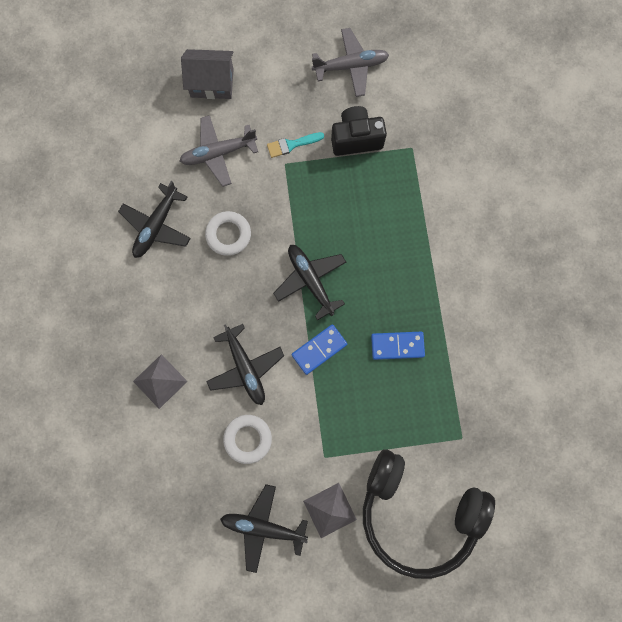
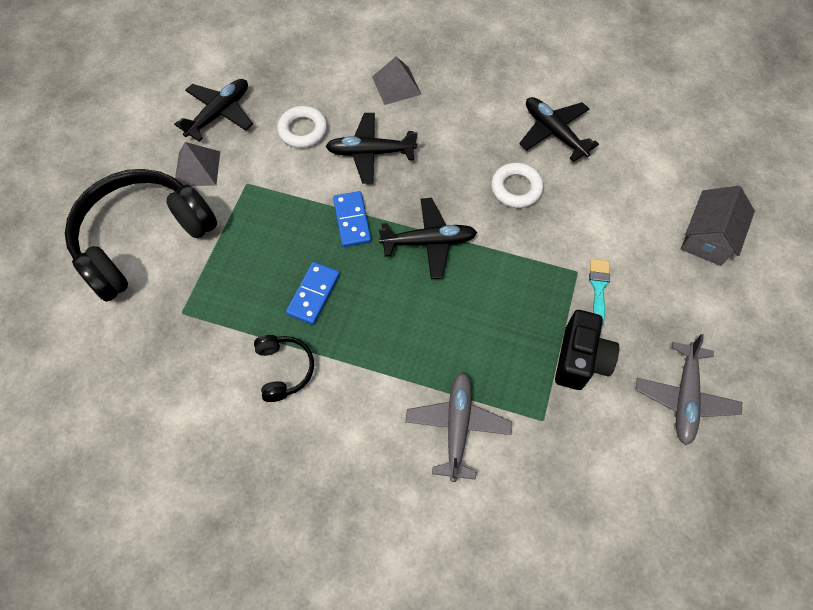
camera: 115 degrees right, 15 degrees down
grey plane [180,115,258,187] -> grey plane moved to [405,372,512,482]
none -> black headphones [254,335,314,402]

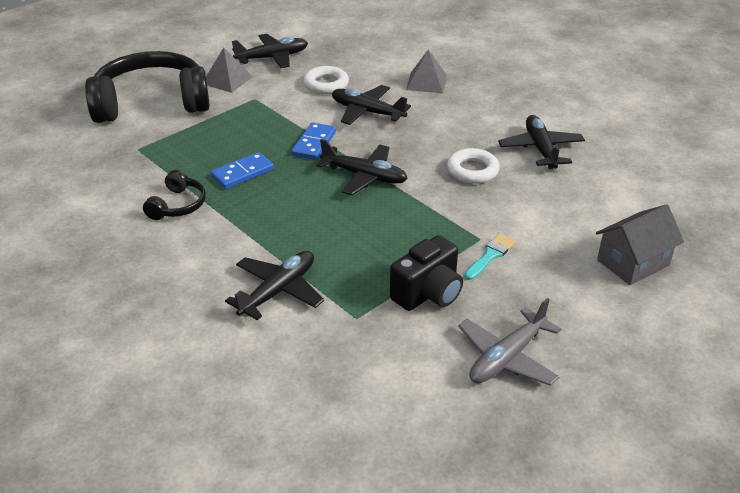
camera: 30 degrees right, 25 degrees down
grey plane [405,372,512,482] -> black plane [225,251,324,320]

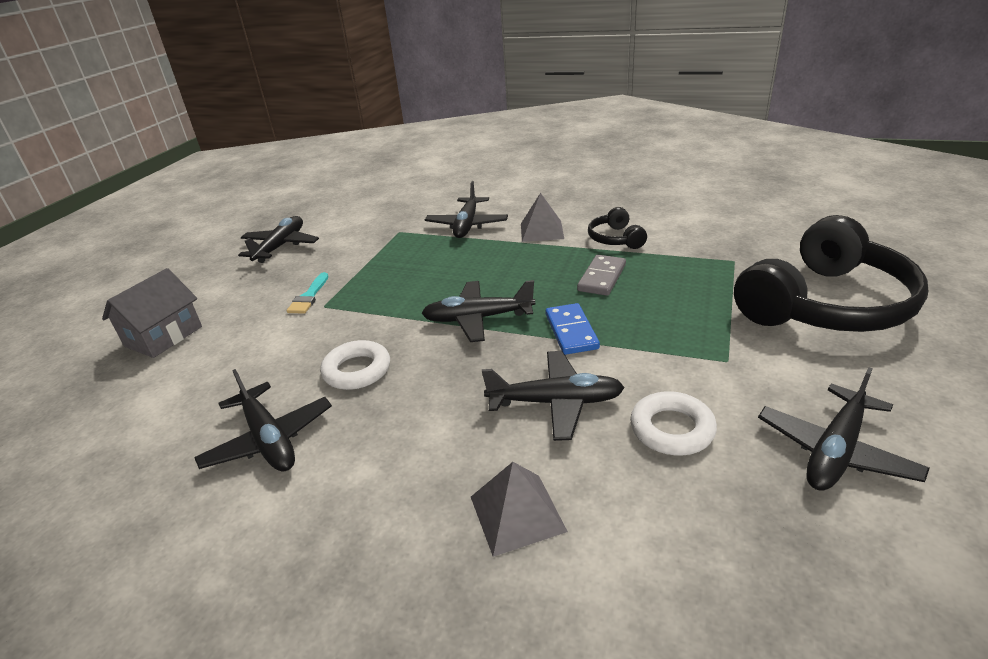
camera: 155 degrees right, 5 degrees down
grey pyramid [206,47,253,93] -> grey pyramid moved to [521,193,564,242]
blue domino [210,152,274,189] -> grey domino [577,255,626,296]
black camera [390,235,463,311] -> none
grey plane [458,298,561,386] -> black plane [238,216,319,263]

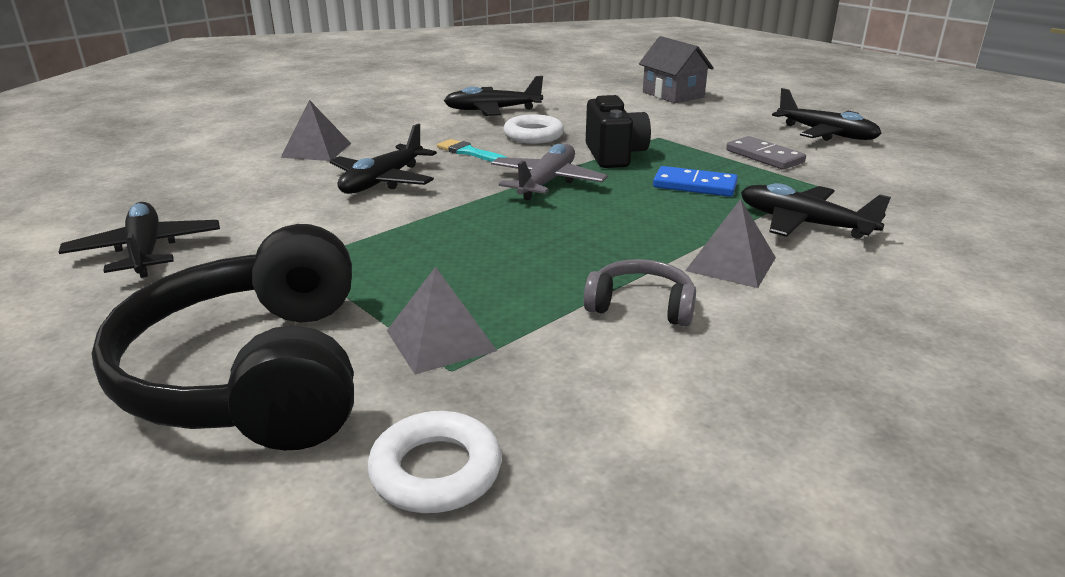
camera: 115 degrees right, 5 degrees down
turquoise brush [286,272,328,314] -> turquoise brush moved to [437,139,507,162]
black plane [421,280,535,342] -> grey plane [491,144,608,200]
blue domino [546,303,600,355] -> blue domino moved to [653,166,738,197]
grey domino [577,255,626,296] -> grey domino moved to [726,136,806,170]
black headphones [588,207,647,249] -> grey headphones [584,259,696,326]
white ring [630,391,717,455] -> white ring moved to [367,411,502,513]
none -> grey pyramid [387,267,497,374]
none -> black camera [586,95,651,168]

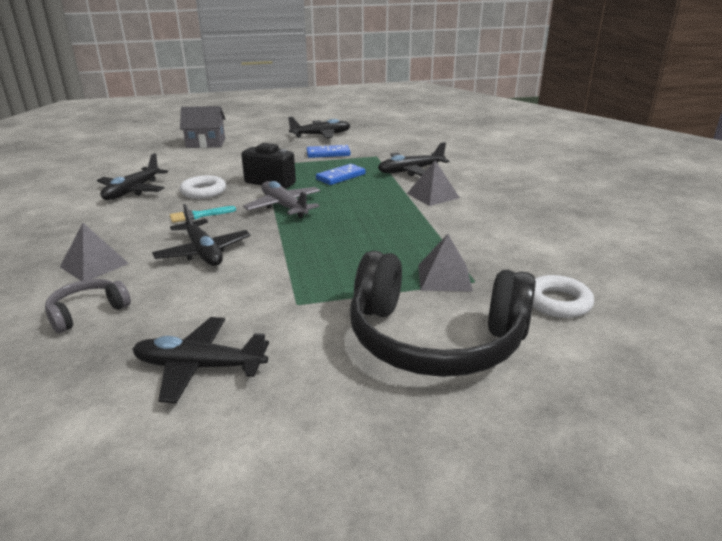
camera: 60 degrees left, 0 degrees up
grey headphones [584,259,696,326] -> grey headphones moved to [45,279,131,333]
grey domino [726,136,806,170] -> blue domino [307,145,350,158]

